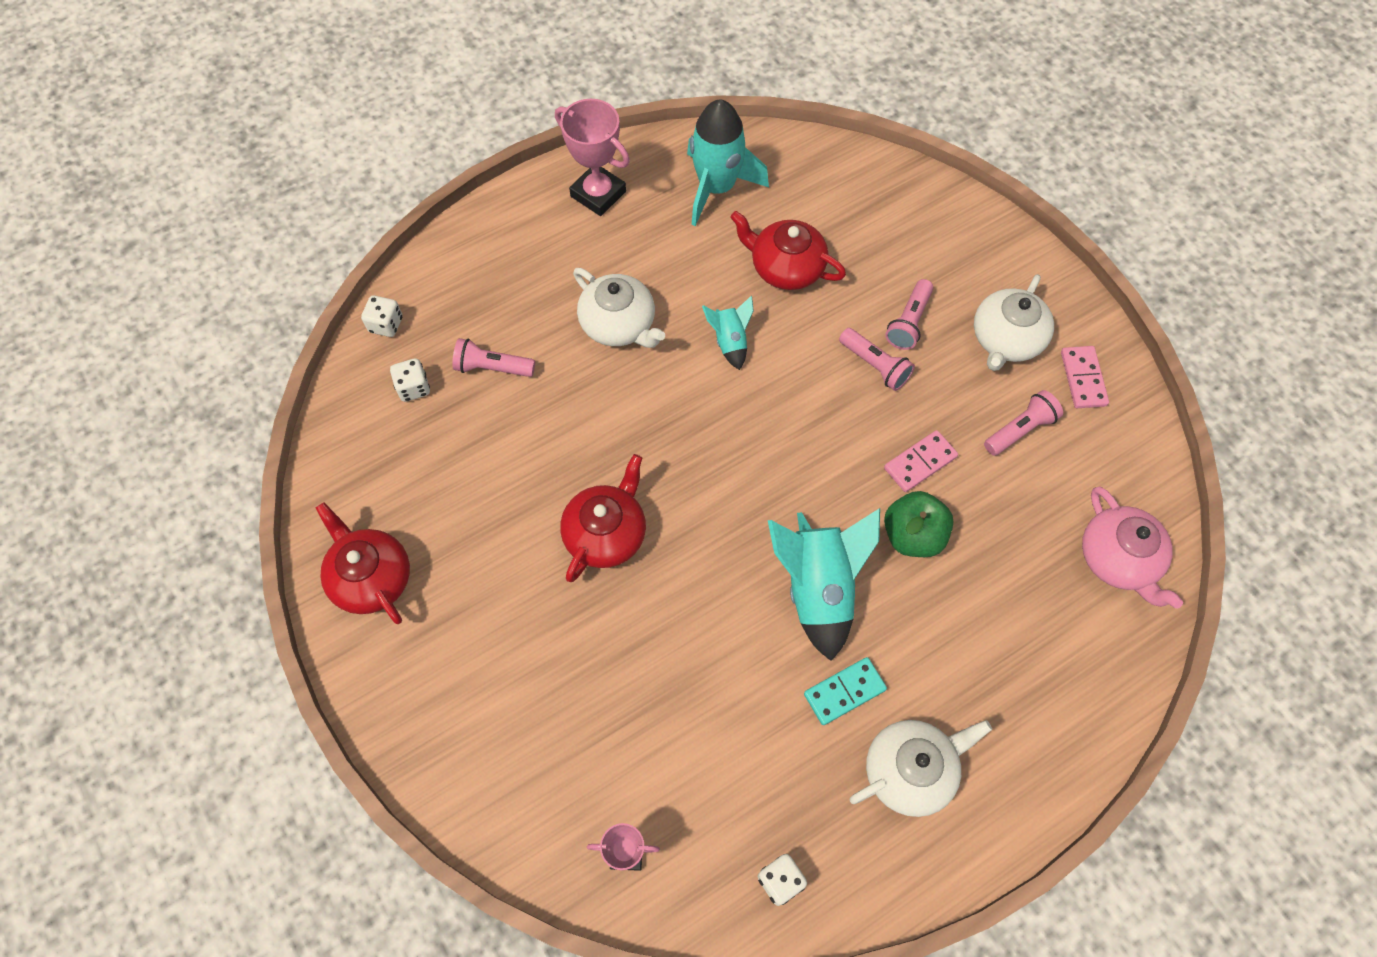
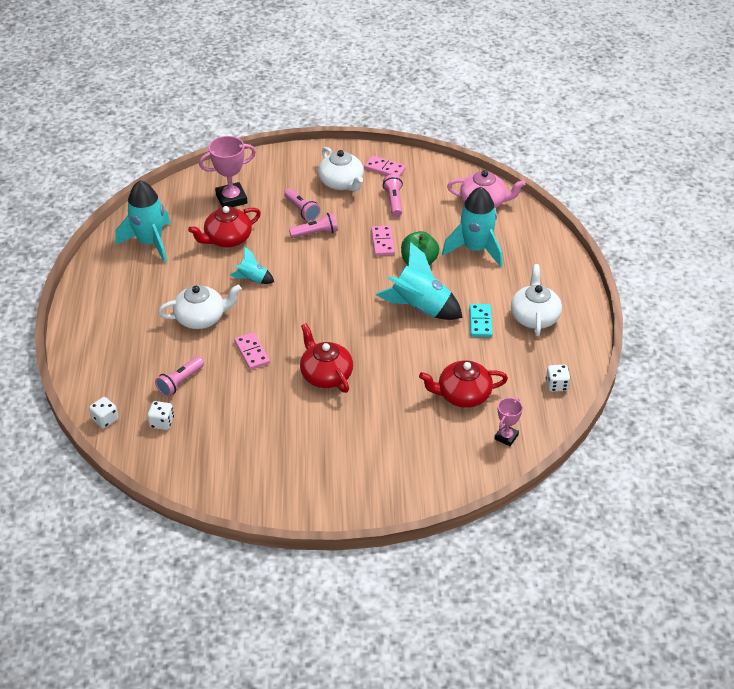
camera: 60 degrees left, 20 degrees down
red teapot [316,502,410,624] -> red teapot moved to [419,360,508,408]
pink trophy [555,99,630,216] -> pink trophy moved to [199,136,256,207]
none -> pink domino [234,332,270,370]
none -> turquoise rocket [442,187,502,267]

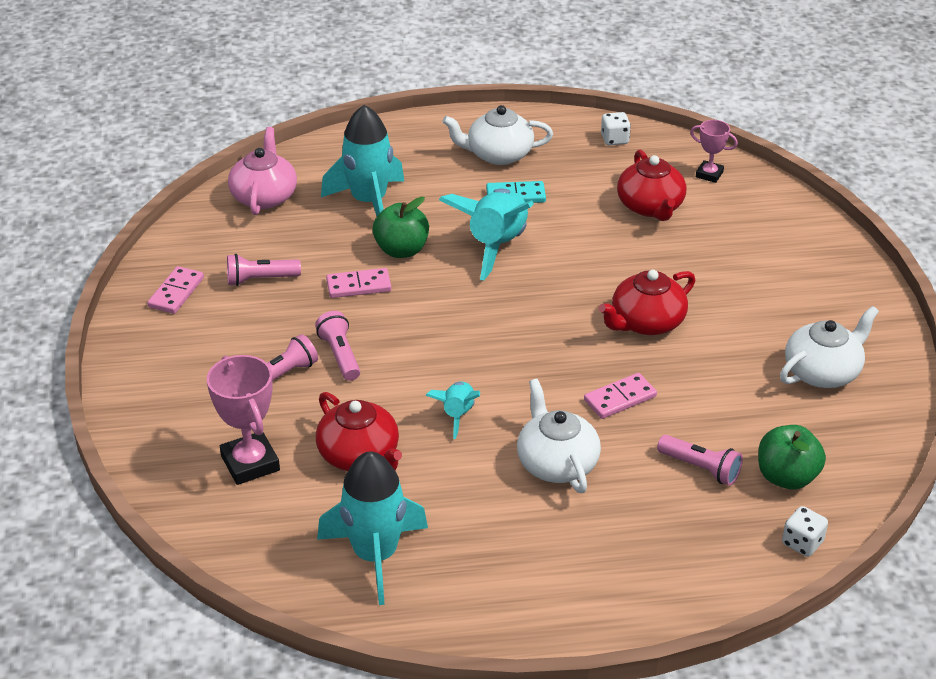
camera: 95 degrees left, 5 degrees down
white dice [147,401,174,430] -> green apple [758,425,826,490]
white teapot [318,147,364,192] -> white teapot moved to [780,306,879,388]

